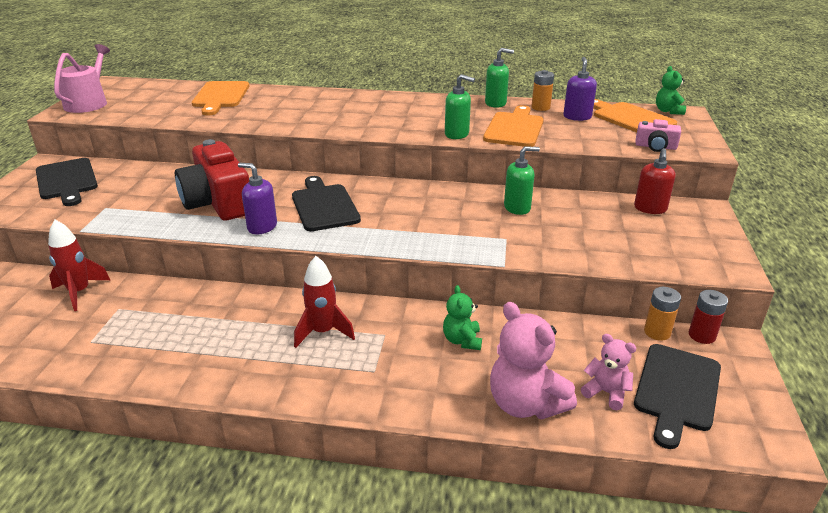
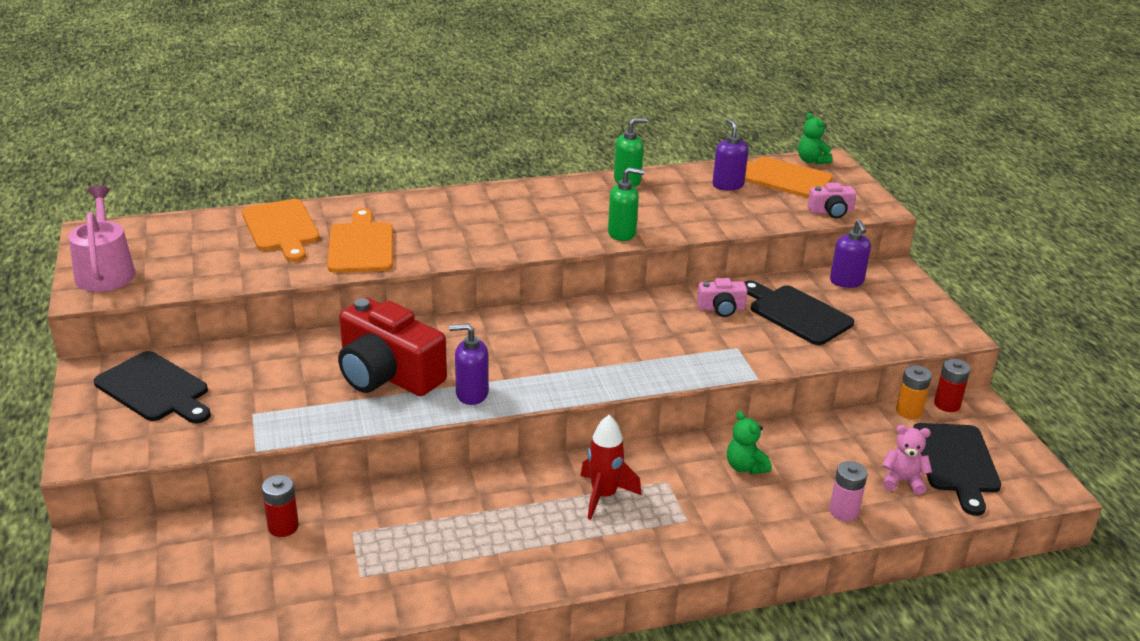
camera: 25 degrees left, 0 degrees up
red rocket [48,220,110,311] -> red battery [262,475,299,537]
black cutting board [292,176,361,231] -> black cutting board moved to [744,280,854,345]
orange cutting board [483,105,544,147] -> orange cutting board moved to [327,208,393,273]
pink teddy bear [490,302,577,419] -> pink battery [829,461,868,521]
green soap dispenser [504,146,540,215] -> pink camera [697,278,747,317]
orange battery [531,70,554,111] -> none
red soap dispenser [634,148,676,214] -> purple soap dispenser [830,220,871,288]

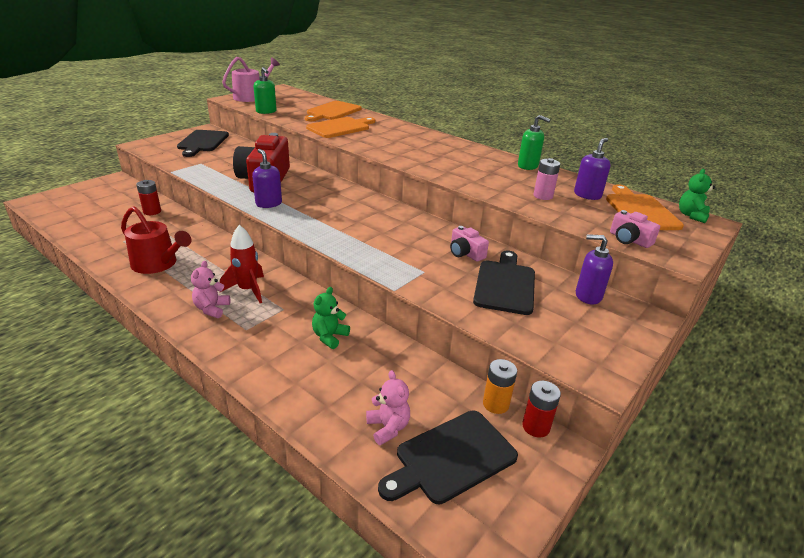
camera: 55 degrees right, 0 degrees up
green soap dispenser [608,167,645,241] -> green soap dispenser moved to [254,67,277,114]
pink battery [829,461,868,521] -> pink battery moved to [533,158,560,200]
purple soap dispenser [830,220,871,288] -> purple soap dispenser turned 60 degrees clockwise [576,234,613,304]
none -> red watering can [121,206,191,274]
none -> pink teddy bear [191,261,230,318]

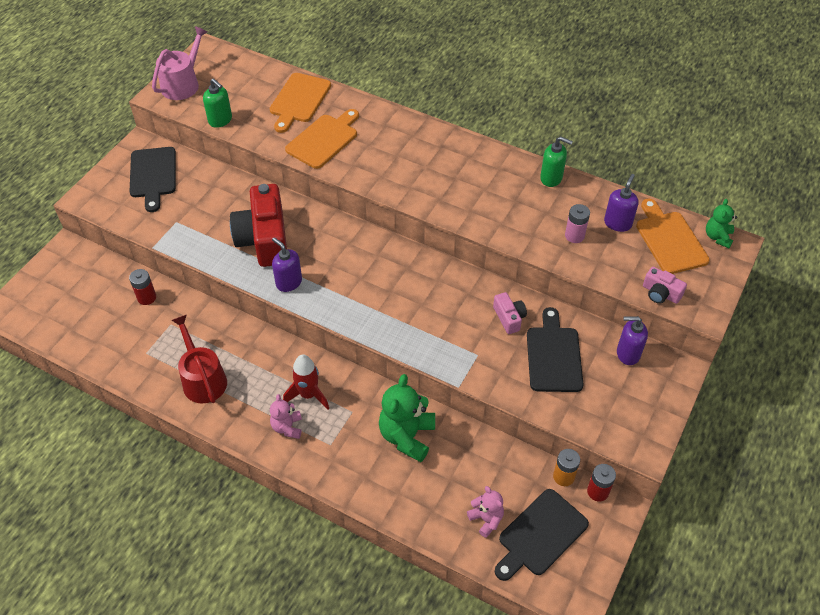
camera: 10 degrees left, 20 degrees up
red watering can [121,206,191,274] -> red watering can turned 135 degrees counterclockwise [171,315,227,404]
green teddy bear [312,287,350,349] -> green teddy bear [379,374,435,462], size x1.77
pink camera [450,226,489,262] -> pink camera turned 150 degrees counterclockwise [493,292,527,334]

